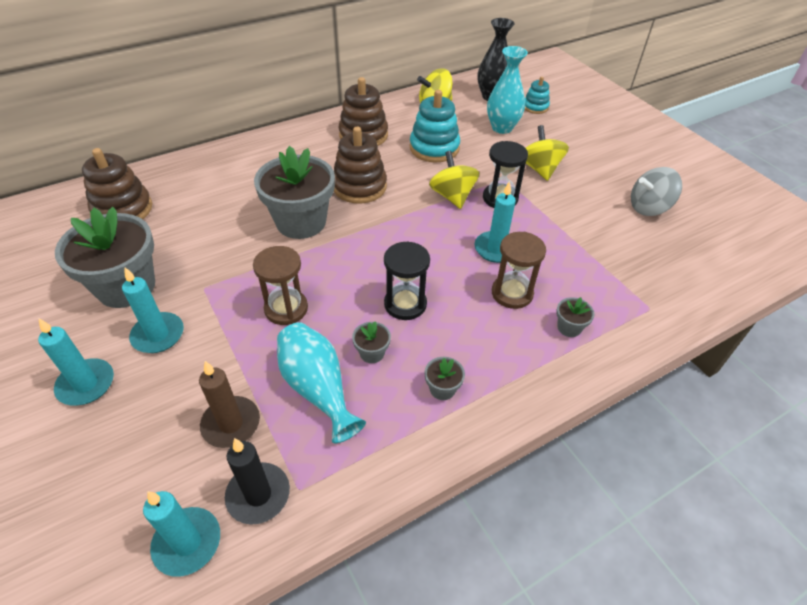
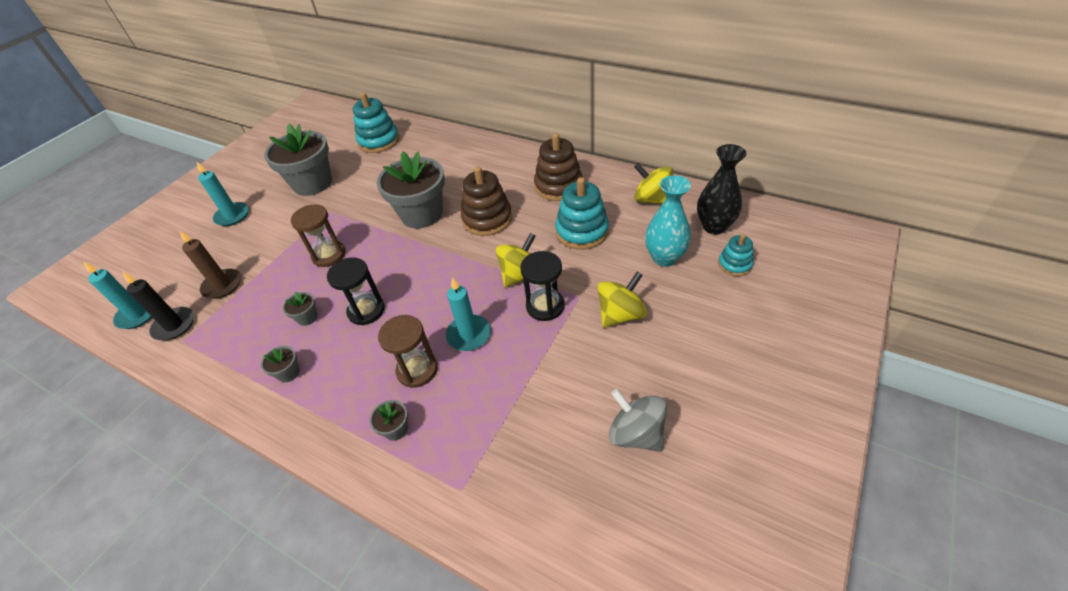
camera: 65 degrees right, 0 degrees up
brown stacking toy [82,148,152,219] -> turquoise stacking toy [353,93,400,153]
turquoise candle [122,267,184,353] -> none
turquoise vase [277,322,366,443] -> none

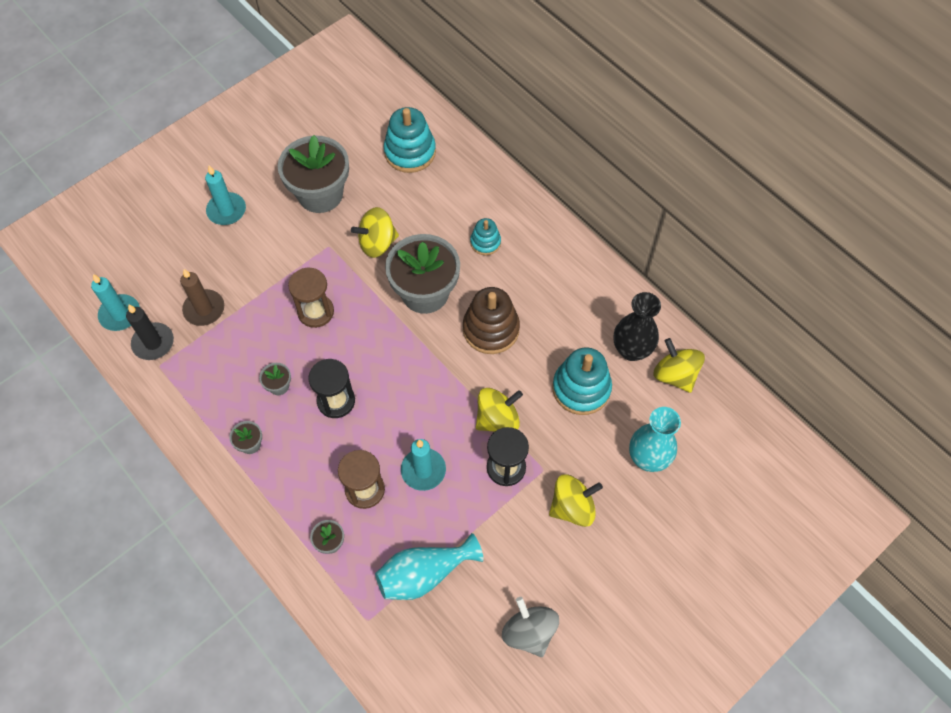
camera: 15 degrees right, 15 degrees up
brown stacking toy [534,133,583,201] -> none
black vase [697,144,747,234] -> black vase moved to [613,292,661,361]
turquoise stacking toy [718,234,754,276] -> turquoise stacking toy moved to [470,218,501,255]
none -> yellow spinning top [351,207,399,258]
none -> turquoise vase [375,533,484,600]

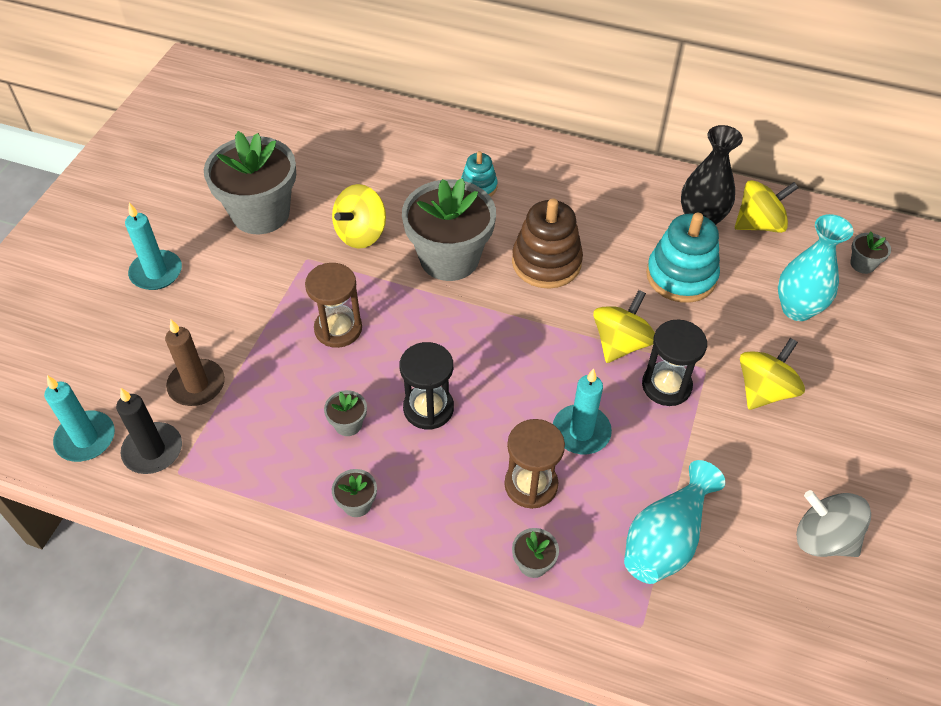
camera: 30 degrees left, 10 degrees down
turquoise stacking toy [384,107,436,173] -> none
yellow spinning top [653,338,705,393] -> yellow spinning top turned 135 degrees clockwise [735,180,798,233]
none -> grey flower pot [850,231,891,274]

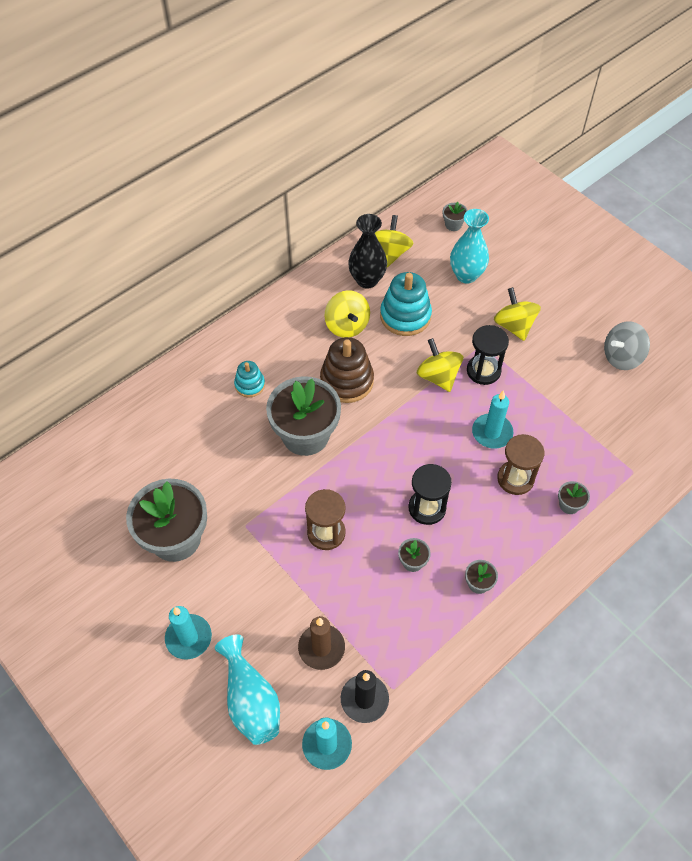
camera: 60 degrees left, 5 degrees up
yellow spinning top [332,184,386,249] -> yellow spinning top moved to [325,290,370,338]
turquoise vase [624,460,726,584] -> turquoise vase moved to [215,634,280,745]

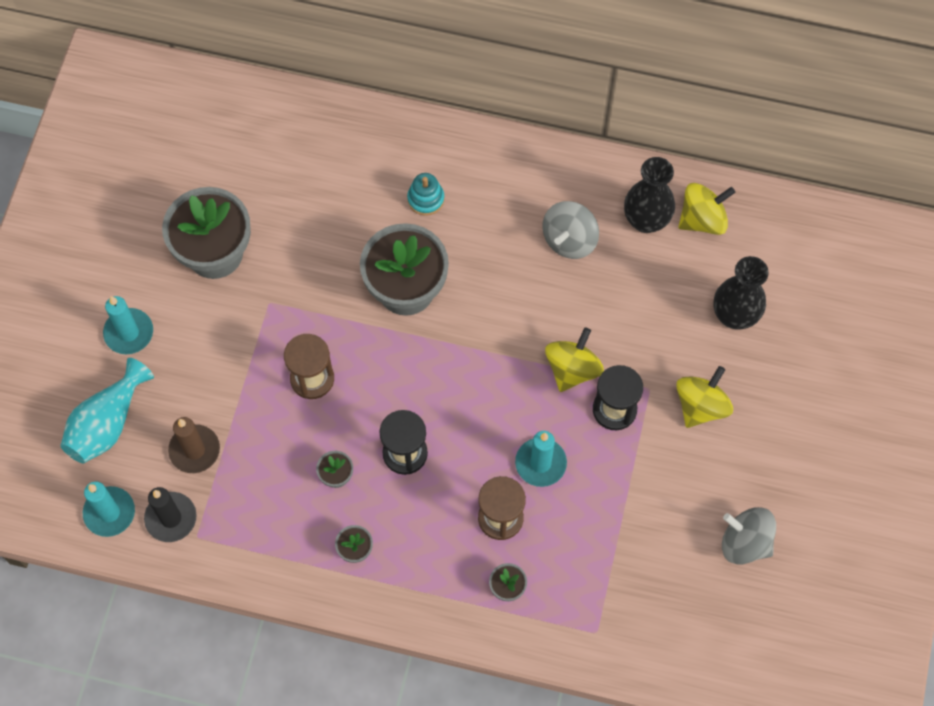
camera: 55 degrees right, 10 degrees up
brown stacking toy [320,337,374,403] -> none
yellow spinning top [325,290,370,338] -> grey spinning top [542,201,599,259]
turquoise stacking toy [380,272,432,336] -> none
grey flower pot [443,202,468,231] -> none
turquoise vase [450,209,489,283] -> black vase [714,256,769,330]

